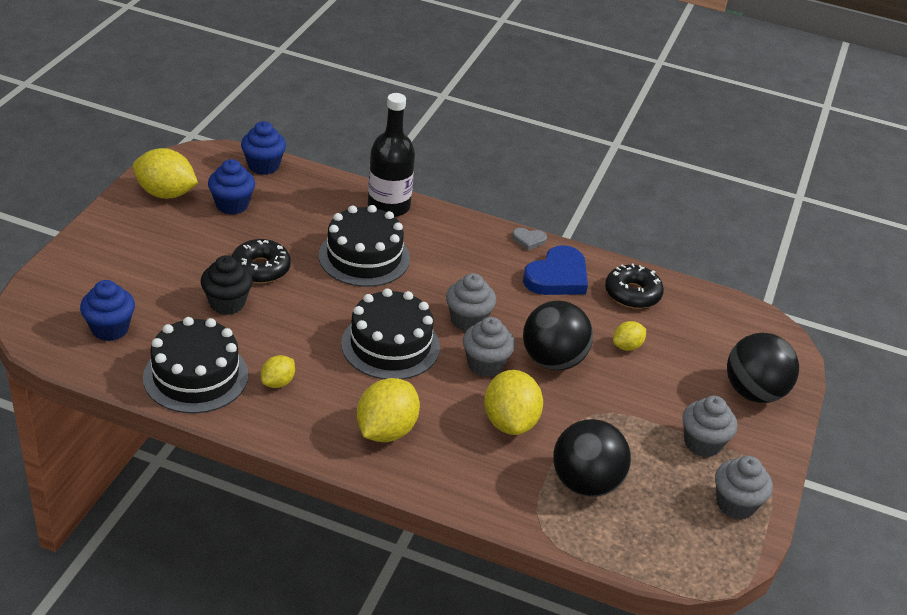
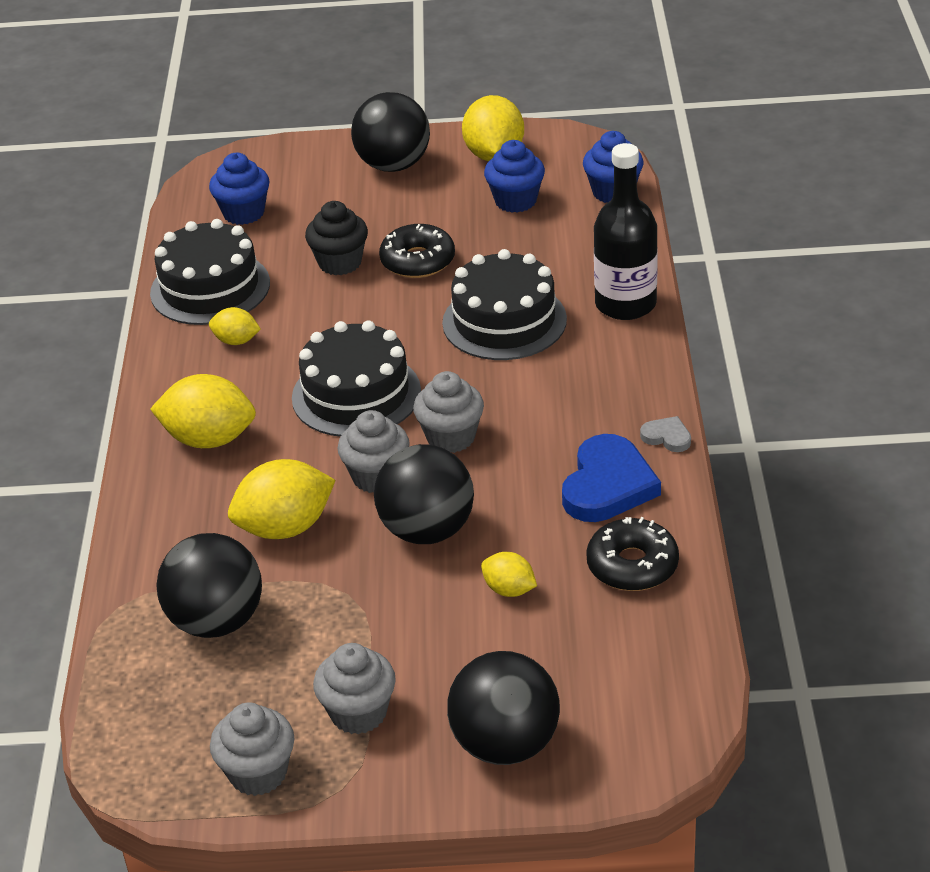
camera: 75 degrees right, 0 degrees up
grey heart [512,228,547,250] -> grey heart turned 135 degrees clockwise [640,416,691,452]
blue heart [523,245,588,295] -> blue heart turned 90 degrees counterclockwise [562,434,661,522]
none -> black ball [351,92,430,172]

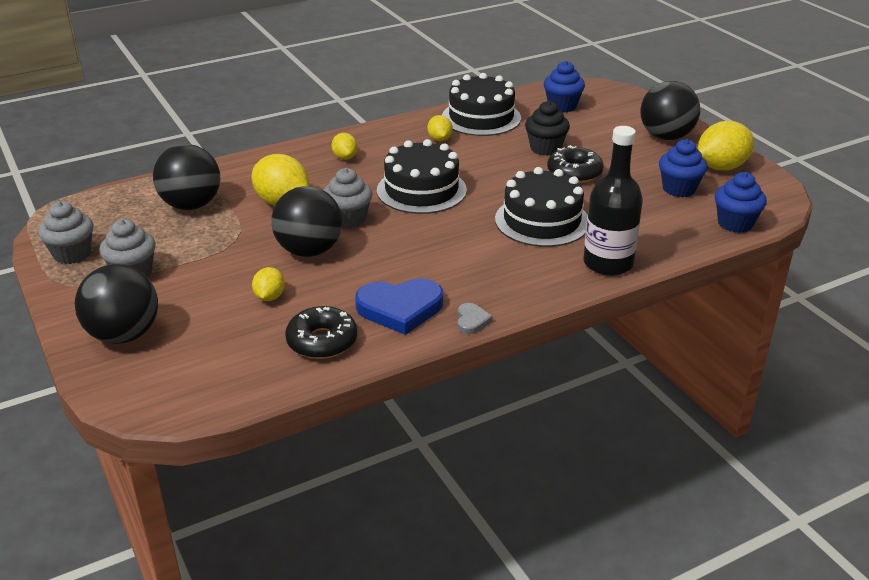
camera: 60 degrees right, 5 degrees down
yellow lemon [150,374,256,448] -> yellow lemon [331,133,358,160], size x0.54
grey cupcake [413,371,484,453] -> none

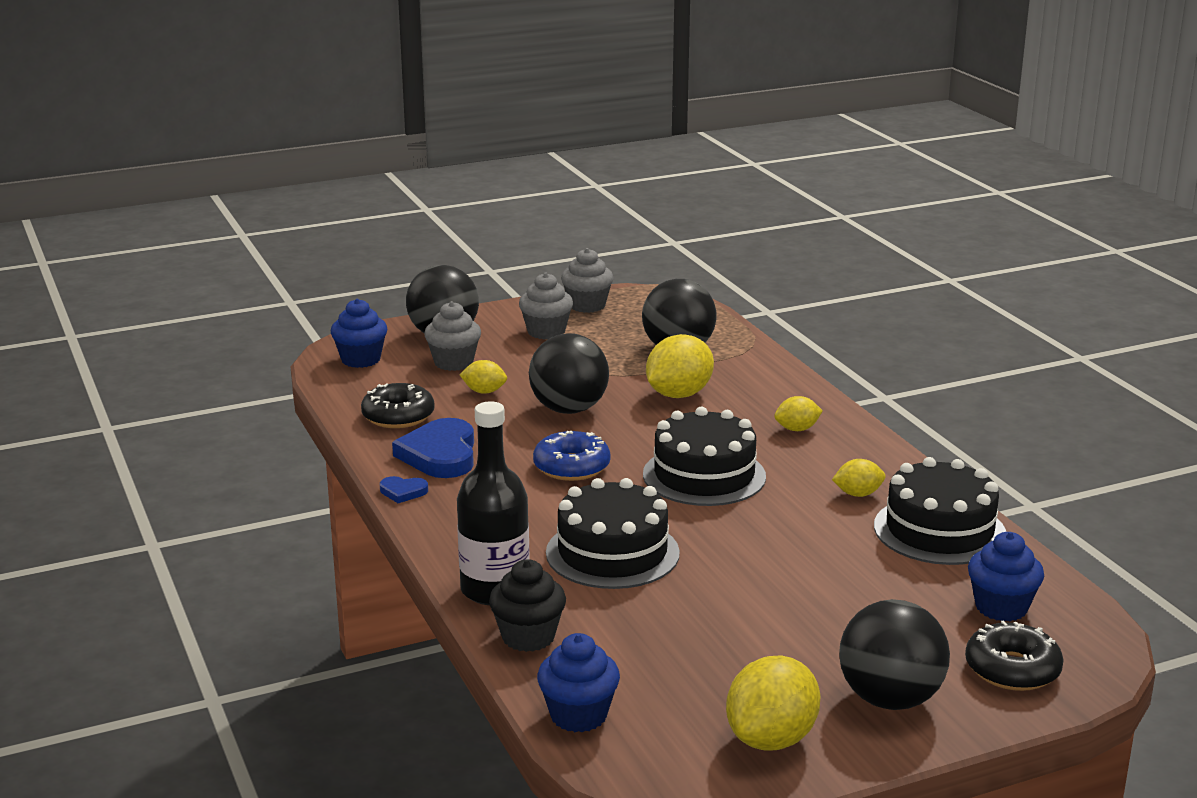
camera: 95 degrees right, 10 degrees down
grey cupcake [324,168,372,228] -> grey cupcake moved to [424,301,481,371]
grey heart [457,303,493,334] -> blue heart [380,476,428,503]
black cupcake [525,101,570,156] -> black cupcake moved to [489,559,566,652]
black donut [547,145,604,183] -> black donut moved to [965,620,1064,691]
blue cupcake [659,139,708,197] -> blue cupcake moved to [331,299,388,368]
yellow lemon [698,121,754,170] -> yellow lemon turned 60 degrees clockwise [726,655,821,751]
none -> blue donut [533,431,611,481]

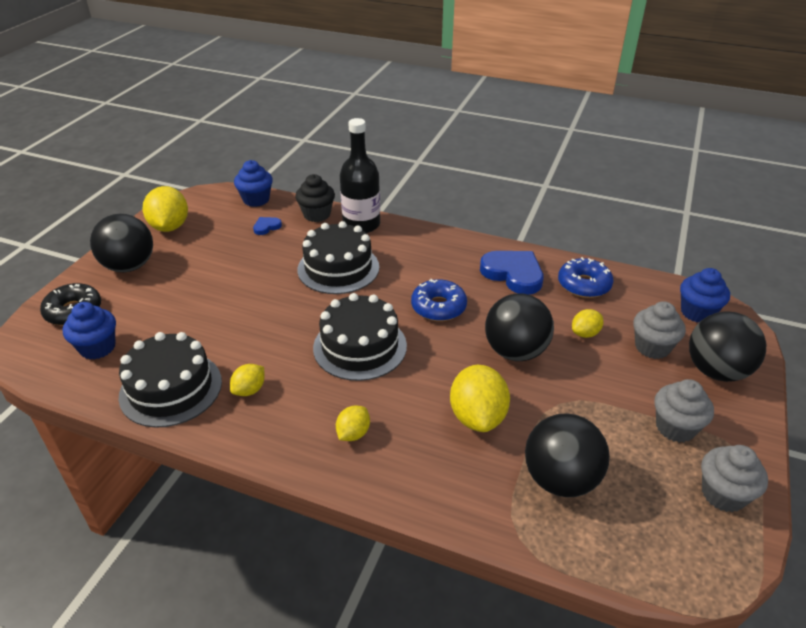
camera: 135 degrees right, 15 degrees up
black donut [361,383,435,428] -> blue donut [558,257,614,298]
blue heart [380,476,428,503] -> blue heart moved to [253,217,282,235]

